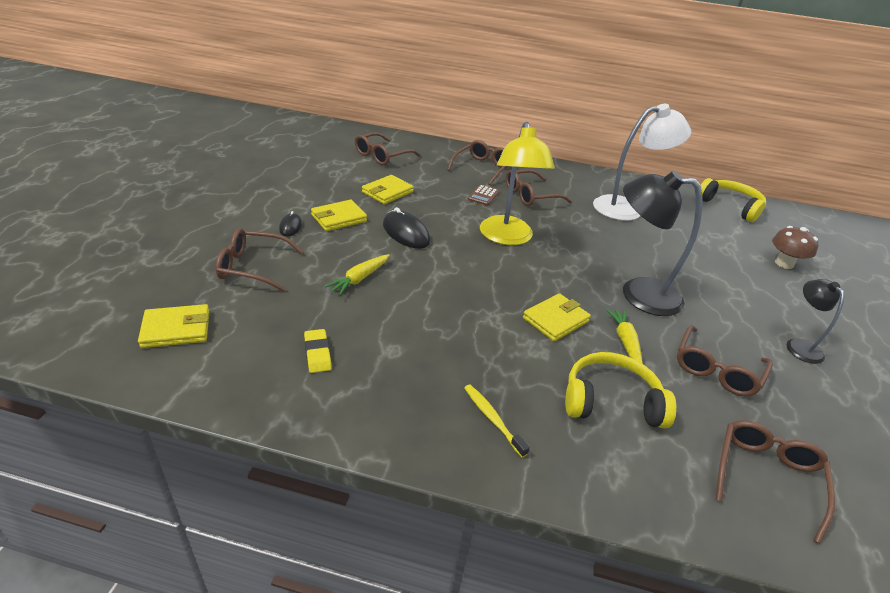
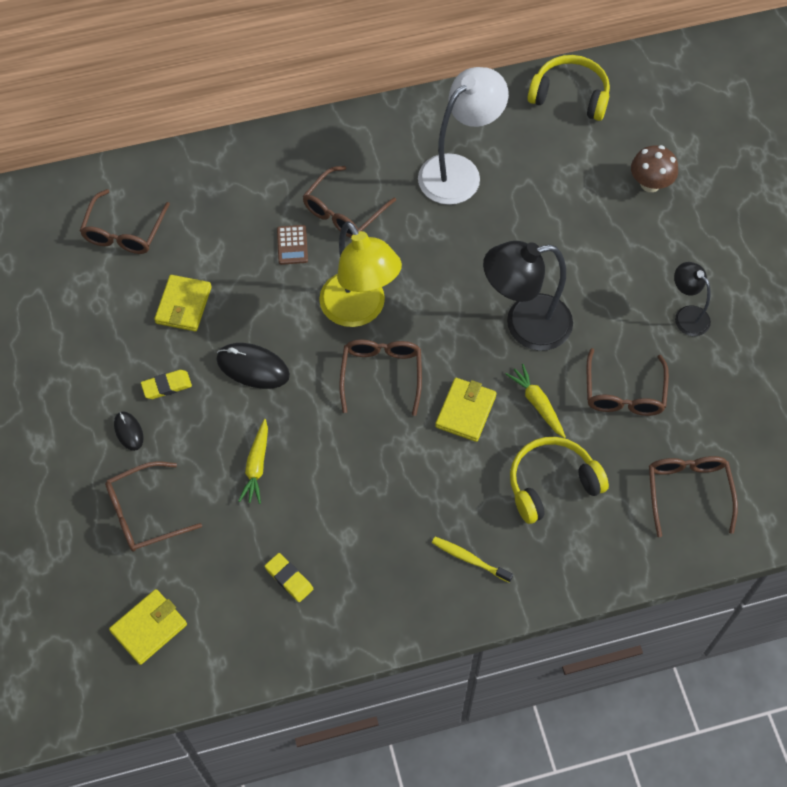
camera: 25 degrees left, 25 degrees up
yellow wallet [311,200,367,231] -> yellow eraser [141,370,192,399]
brown glasses [447,140,510,185] -> brown glasses moved to [339,339,422,416]

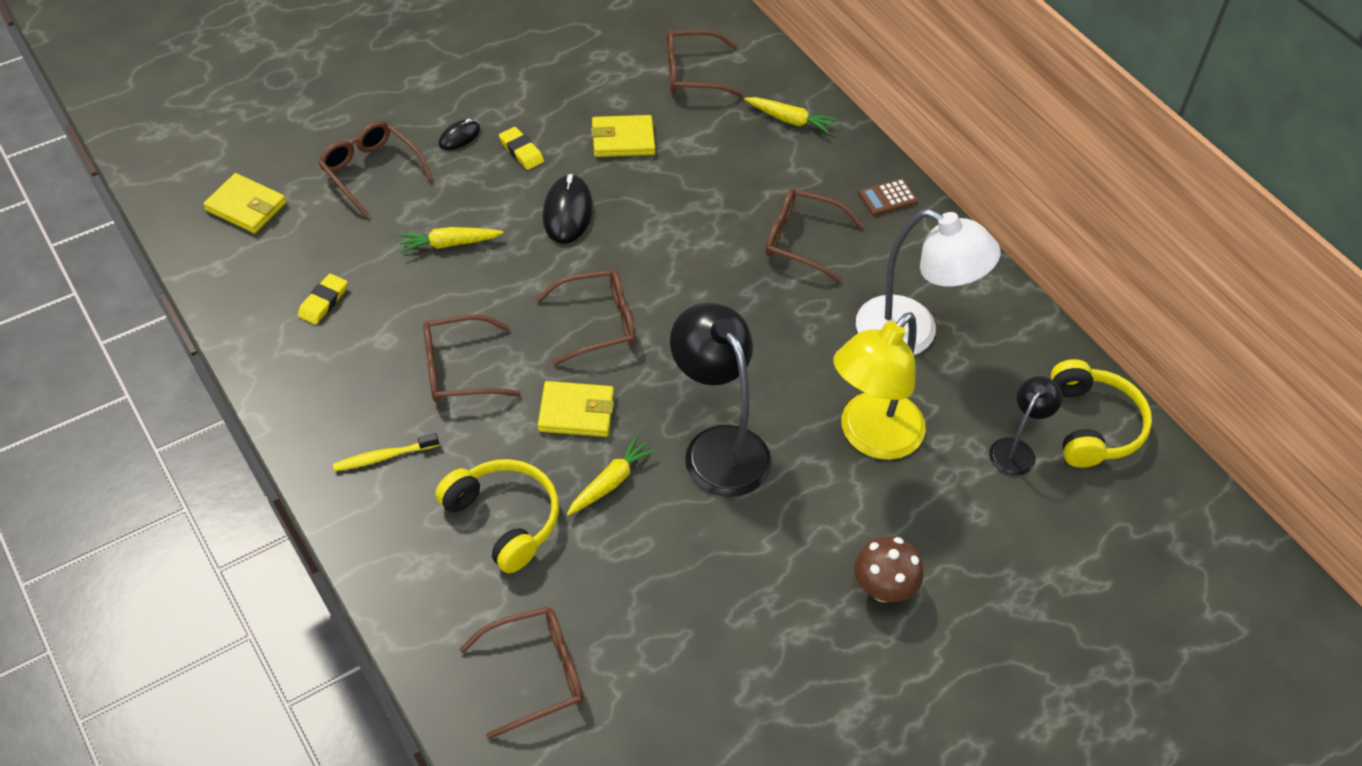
camera: 70 degrees right, 10 degrees down
brown calculator [277,225,308,265] -> brown calculator moved to [859,178,918,216]
yellow lamp [319,221,402,327] -> yellow lamp moved to [833,312,926,460]
yellow toothbrush [432,537,513,583] -> yellow toothbrush turned 120 degrees counterclockwise [333,433,439,471]
brown glasses [587,348,669,416] -> brown glasses moved to [423,315,521,402]
brown mushroom [631,145,678,192] -> brown mushroom moved to [854,536,924,602]
black lamp [674,262,711,336] -> black lamp moved to [989,376,1062,476]
none -> yellow carrot [744,97,837,134]

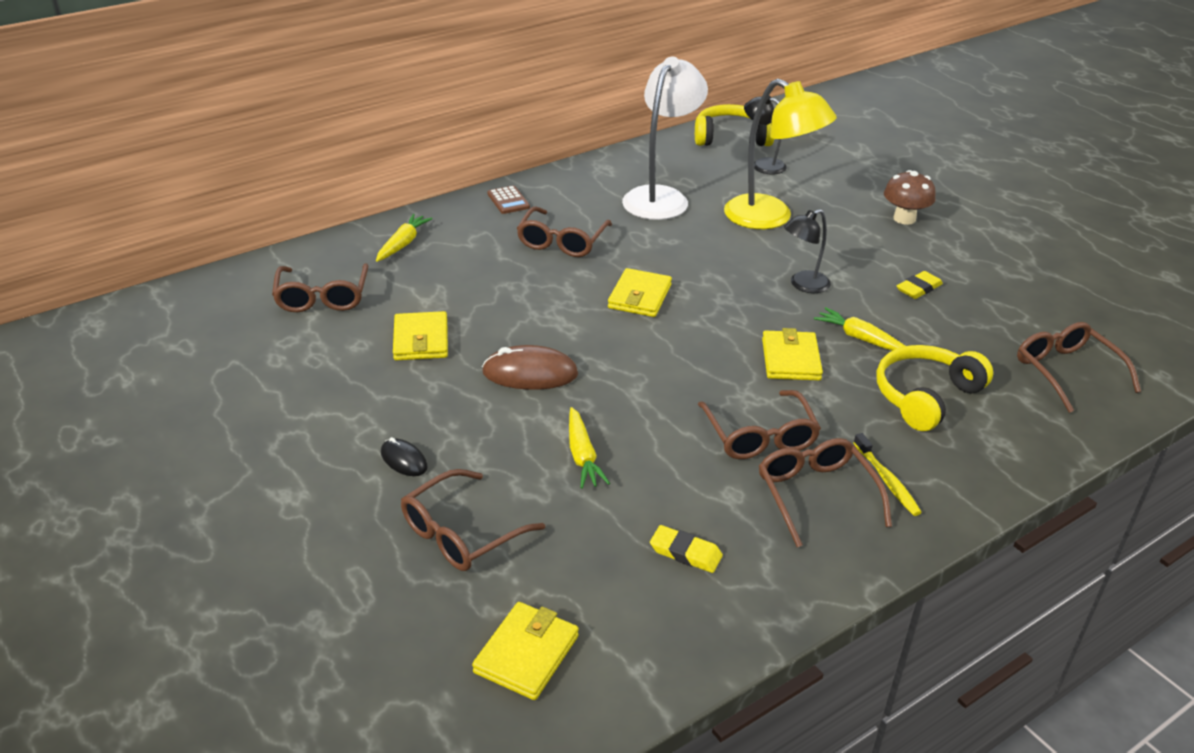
camera: 90 degrees left, 15 degrees down
yellow eraser [499,127,544,170] -> yellow eraser moved to [897,271,943,299]
brown glasses [536,270,636,366] -> brown glasses moved to [759,438,892,547]
black mouse [543,174,593,244] -> brown mouse [482,345,578,390]
black lamp [670,303,772,497] -> black lamp [784,209,831,293], size x0.54
none -> yellow wallet [608,268,672,317]

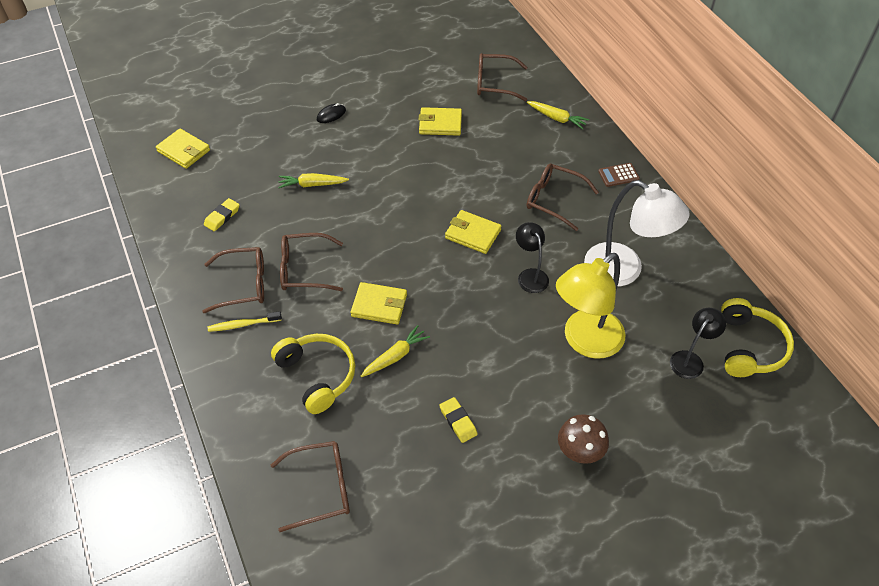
camera: 100 degrees right, 15 degrees up
brown glasses [401,469,545,571] -> none
brown mouse [482,345,578,390] -> none
black lamp [784,209,831,293] -> black lamp moved to [516,222,549,293]

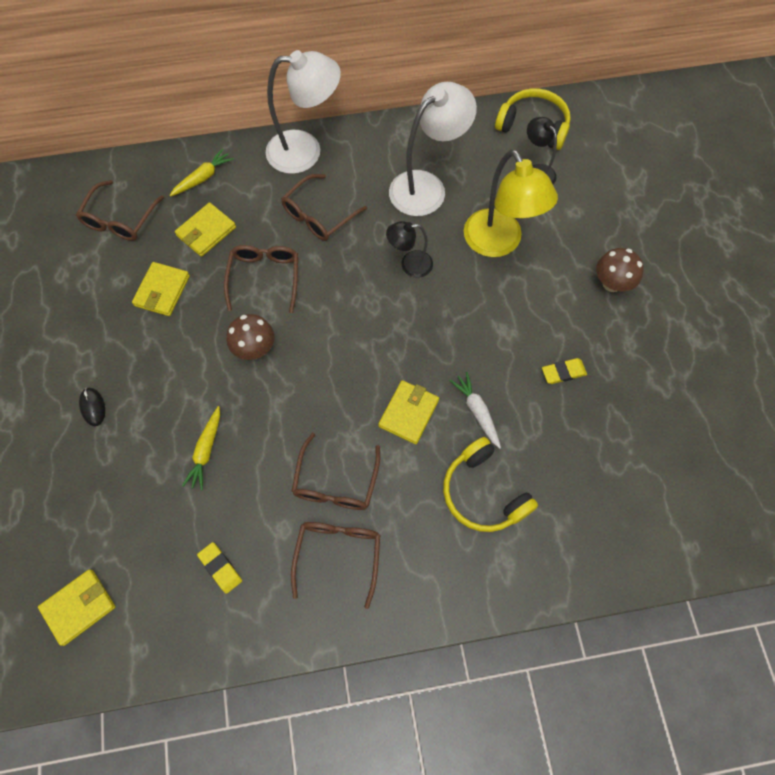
camera: 75 degrees left, 15 degrees up
yellow toothbrush [208,311,282,332] -> none
yellow headphones [271,334,355,414] -> yellow headphones turned 105 degrees counterclockwise [443,437,538,532]
brown glasses [271,441,350,532] -> brown glasses moved to [224,245,298,313]
yellow carrot [360,325,430,377] -> white carrot [450,372,501,449]
yellow wallet [445,210,502,254] -> yellow wallet moved to [175,202,236,257]
brown calculator [598,163,640,187] -> white lamp [266,50,341,174]
none -> brown mushroom [226,314,274,360]

